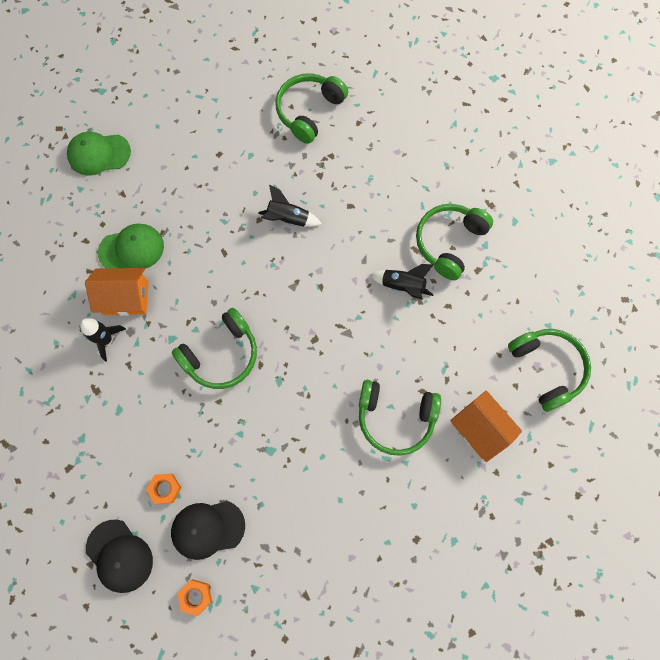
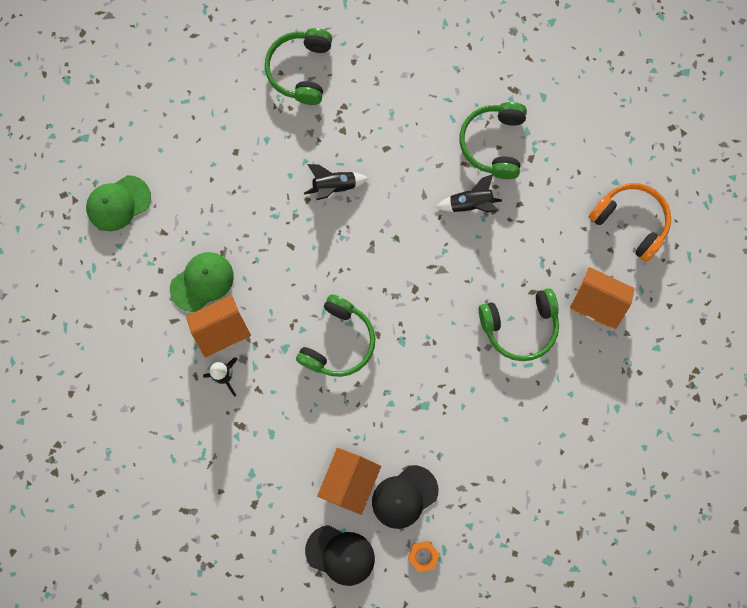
camera: 25 degrees left, 5 degrees up
orange nut [146,473,181,504] -> orange house [317,448,381,515]
green headphones [508,329,591,412] -> orange headphones [589,183,671,262]

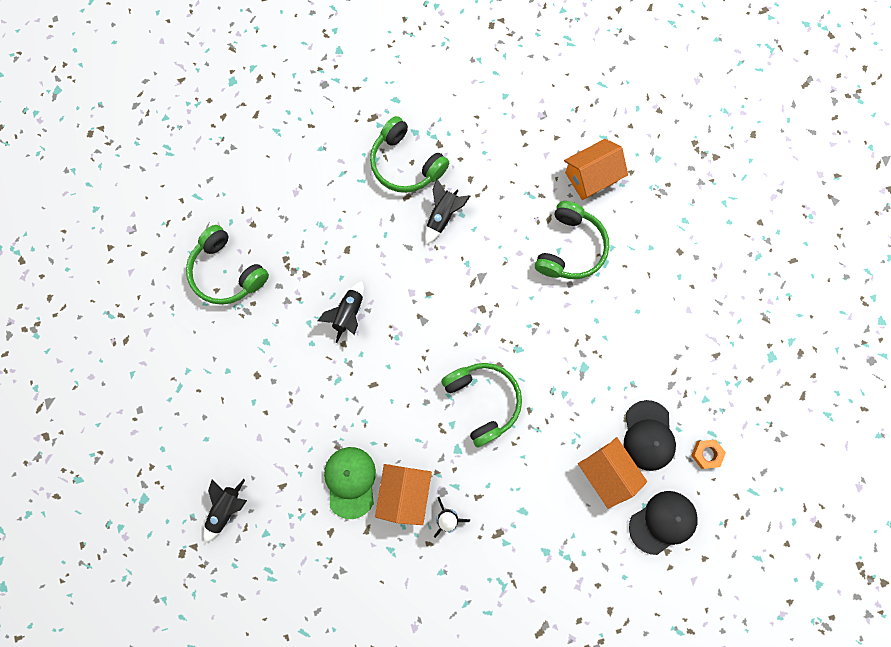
camera: 55 degrees left, 0 degrees up
green cap [86,175,151,231] -> black rocket [203,479,247,543]
orange headphones [589,183,671,262] -> none

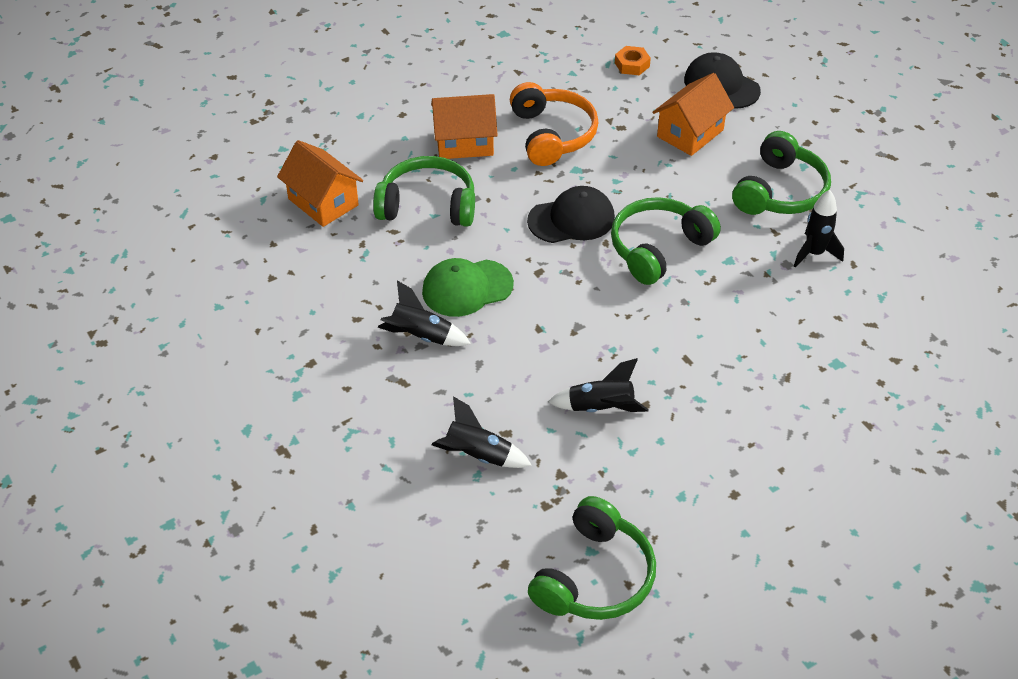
camera: 105 degrees left, 30 degrees down
black rocket [203,479,247,543] -> black rocket moved to [432,396,531,468]
green cap [324,447,376,519] -> green cap moved to [422,258,514,317]
green headphones [370,116,449,193] -> green headphones moved to [732,131,831,215]
orange house [375,464,432,525] -> orange house moved to [431,94,498,159]
black cap [624,400,676,471] -> black cap moved to [527,186,615,243]
none -> orange headphones [510,82,599,166]

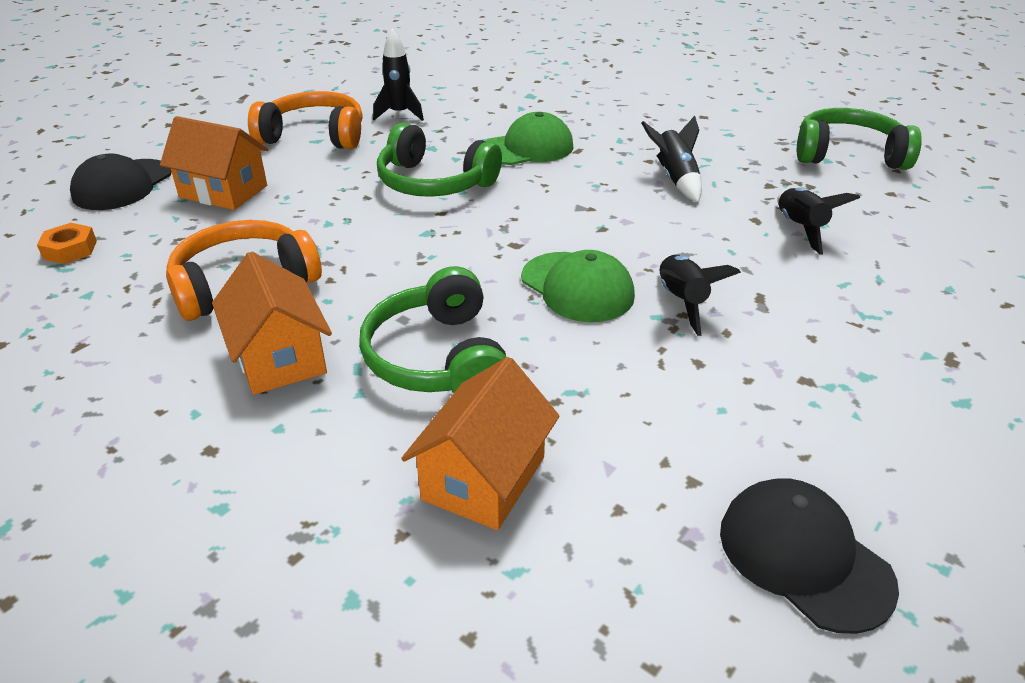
camera: 110 degrees left, 10 degrees down
black cap [527,186,615,243] -> black cap moved to [720,478,899,634]
green headphones [732,131,831,215] -> orange headphones [248,91,363,149]
none -> green cap [485,112,573,165]

